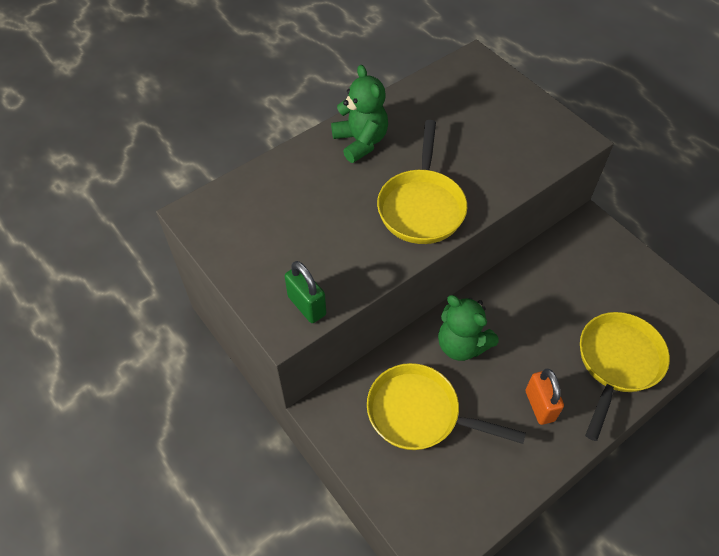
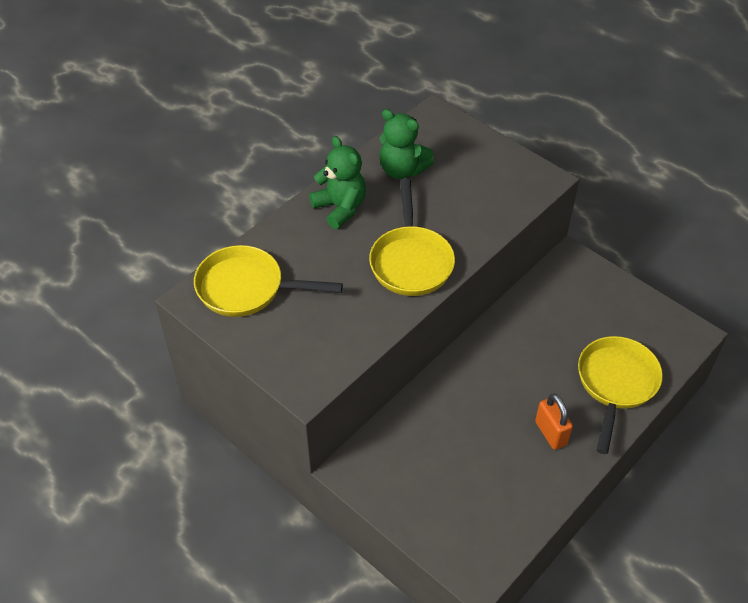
camera: 10 degrees left, 5 degrees down
green padlock [285,261,326,323] -> none
yellow pan [367,363,526,450] -> yellow pan moved to [194,245,343,317]
green teddy bear [438,295,499,361] -> green teddy bear moved to [379,109,434,179]

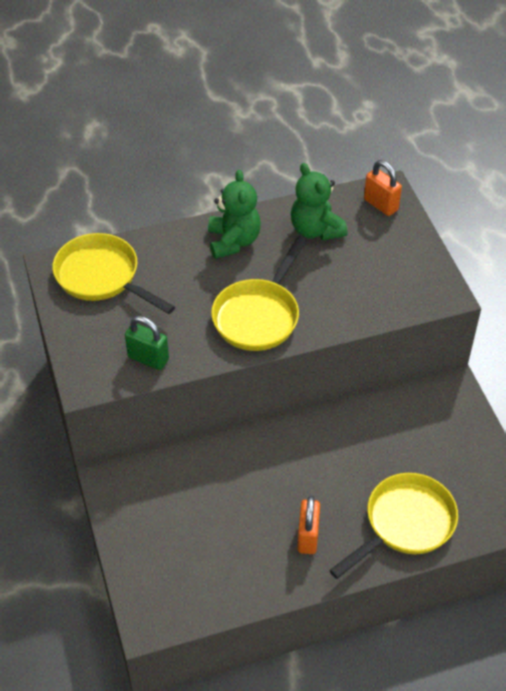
camera: 30 degrees right, 0 degrees up
none -> green padlock [125,316,169,370]
none -> orange padlock [364,160,402,216]

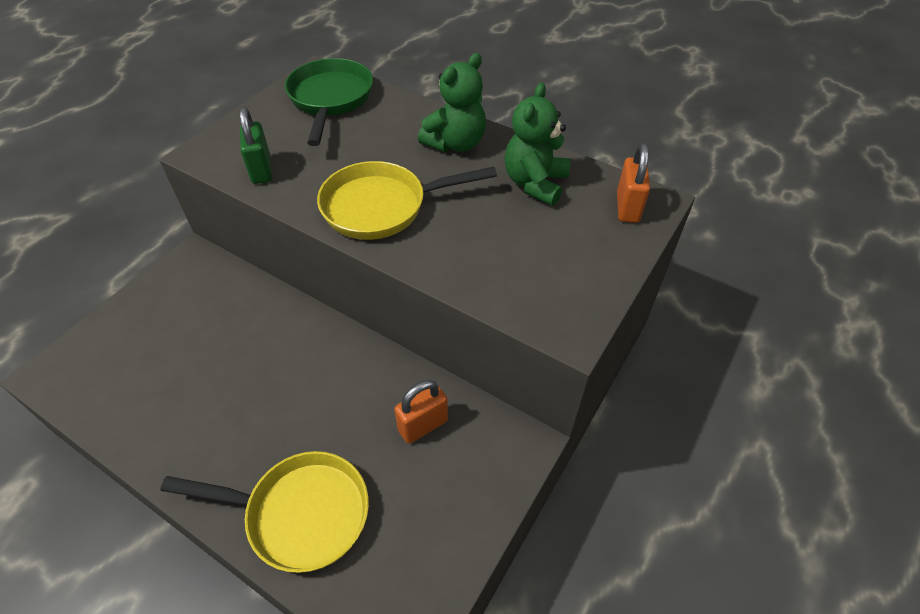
camera: 50 degrees right, 0 degrees up
yellow pan [52,233,175,314] -> green pan [285,58,373,146]
orange padlock [297,496,320,554] -> orange padlock moved to [394,380,448,444]

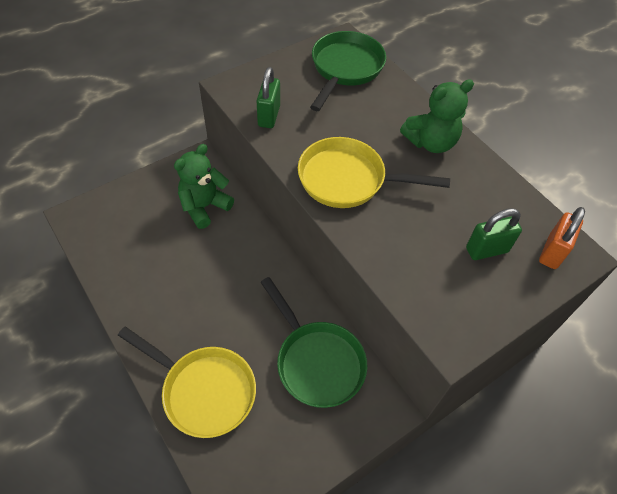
camera: 20 degrees right, 5 degrees up
orange padlock [394,380,448,444] -> green pan [260,277,367,408]
green teddy bear [504,82,570,206] -> green teddy bear moved to [174,144,234,229]
none -> green padlock [466,208,522,260]

